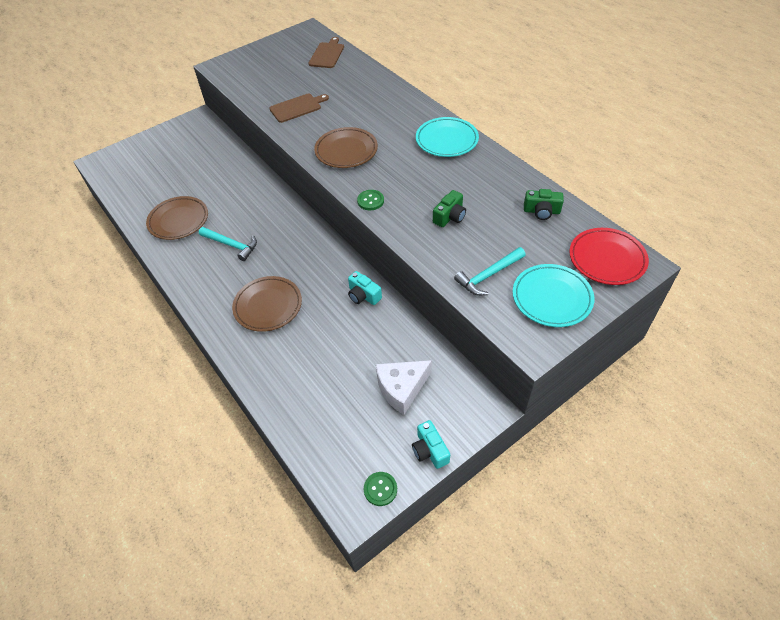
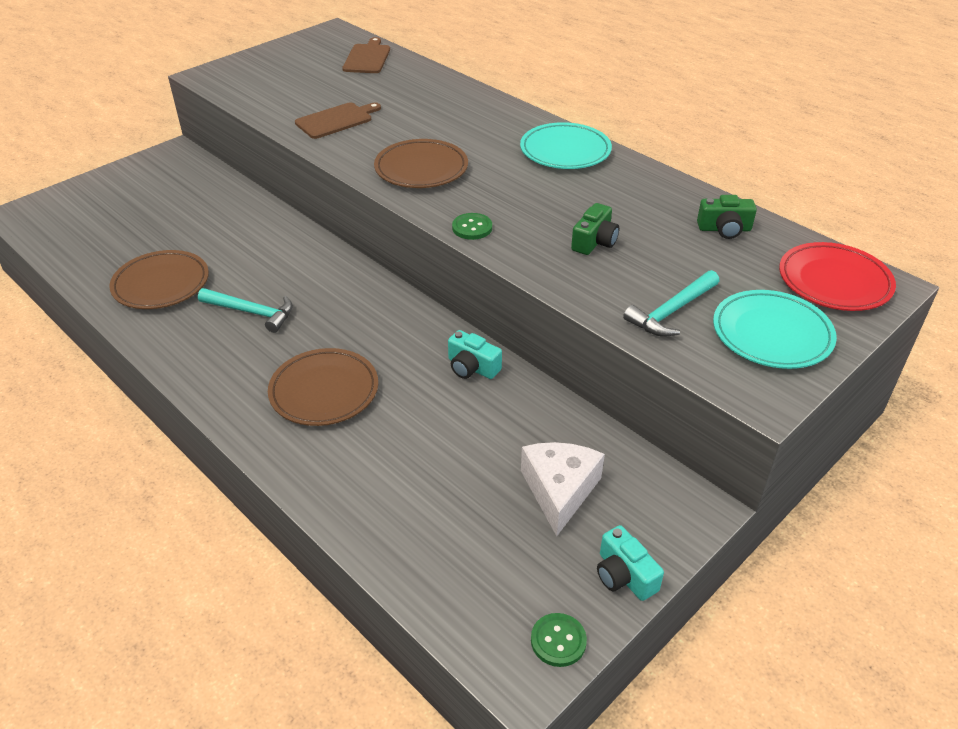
camera: 10 degrees left, 10 degrees down
white cheese [376,360,432,415] -> white cheese turned 135 degrees clockwise [521,442,605,536]

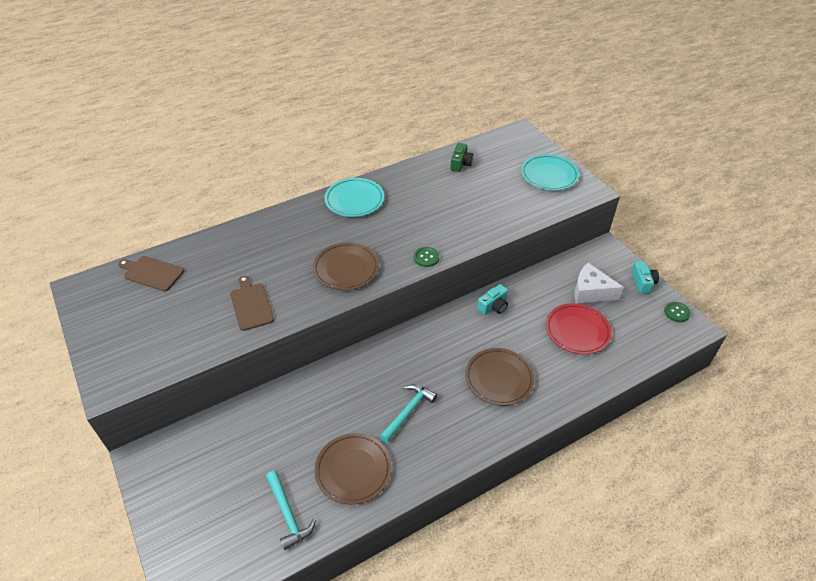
camera: 75 degrees left, 5 degrees up
green camera [571,203,619,255] -> none
turquoise camera [597,525,664,601] -> turquoise camera turned 75 degrees counterclockwise [631,261,659,294]
turquoise hammer [623,270,719,337] -> turquoise hammer moved to [266,471,316,550]
red plate [779,242,896,311] -> red plate moved to [546,303,612,354]

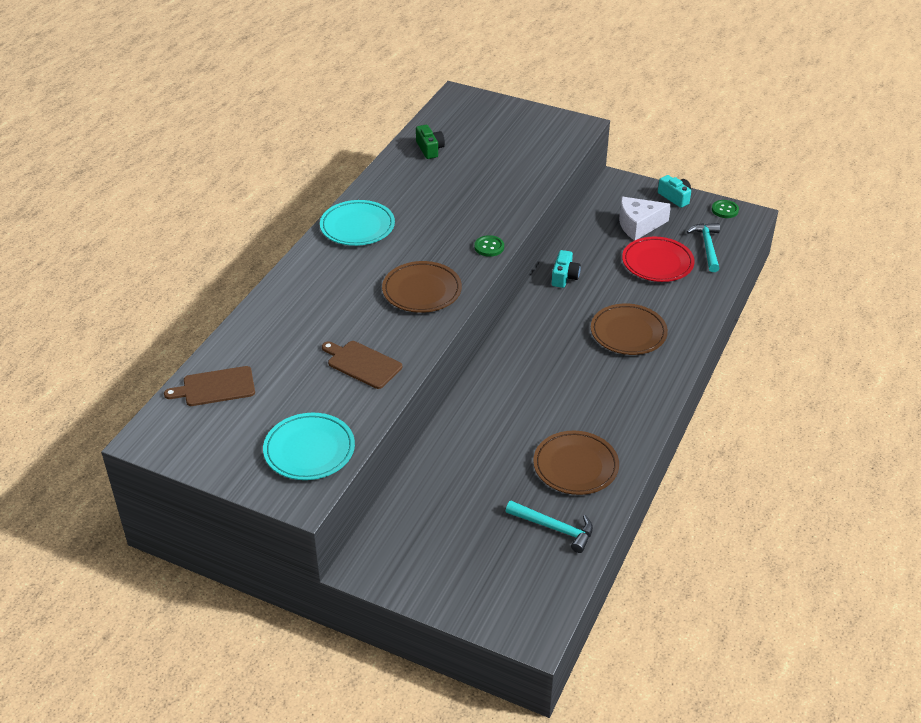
camera: 35 degrees left, 5 degrees down
turquoise hammer [380,384,437,443] -> turquoise hammer moved to [687,223,720,272]
turquoise plate [521,154,579,191] -> turquoise plate moved to [263,413,355,480]

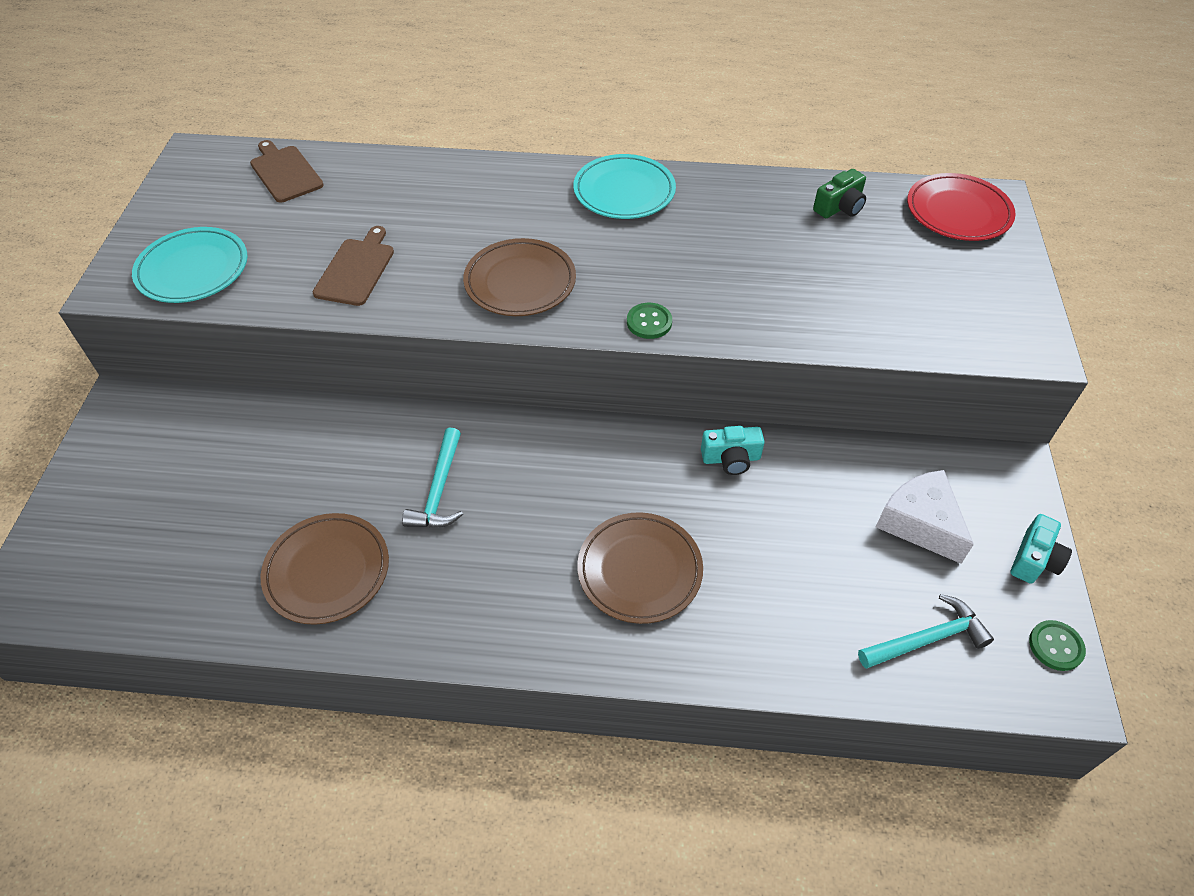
camera: 70 degrees right, 10 degrees up
turquoise hammer [506,501,593,553] -> turquoise hammer moved to [402,427,463,528]
red plate [622,237,695,282] -> red plate moved to [907,173,1016,241]

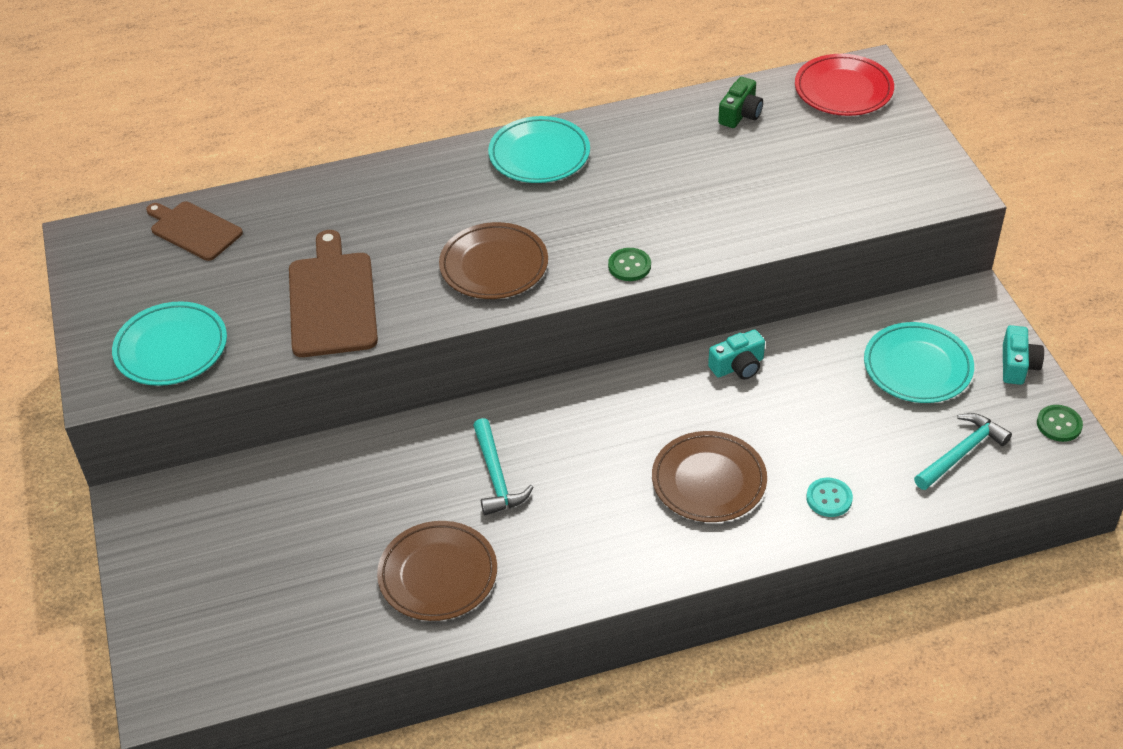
camera: 20 degrees left, 5 degrees down
brown cutting board [313,226,394,306] -> brown cutting board [289,230,378,357], size x1.53
white cheese [876,470,974,564] -> turquoise plate [864,322,974,403]
none -> turquoise button [806,478,853,517]

